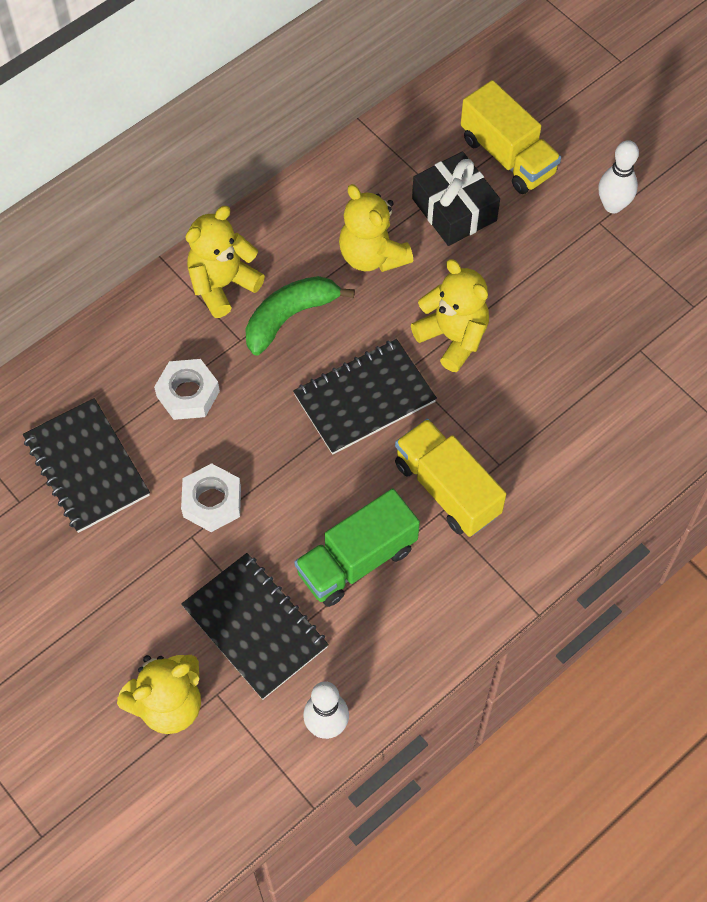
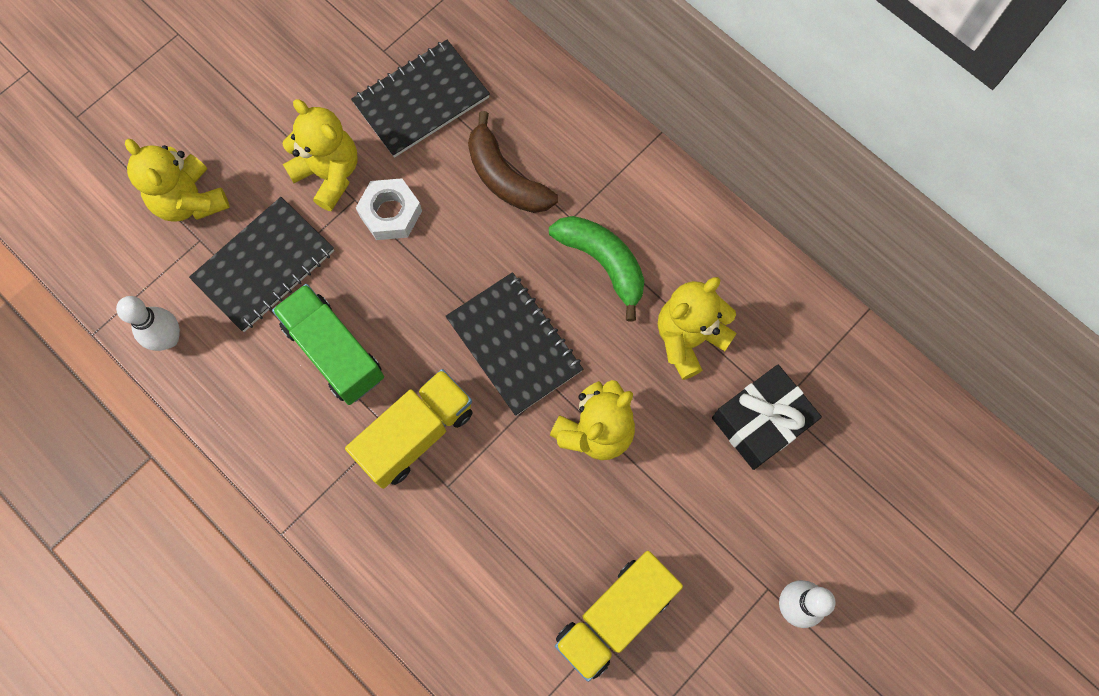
camera: 85 degrees right, 10 degrees up
white nut [154,359,220,420] -> brown banana [468,111,558,213]
yellow teddy bear [185,206,265,318] -> yellow teddy bear moved to [282,99,358,211]
yellow truck [461,80,561,194] -> yellow truck moved to [555,551,683,682]

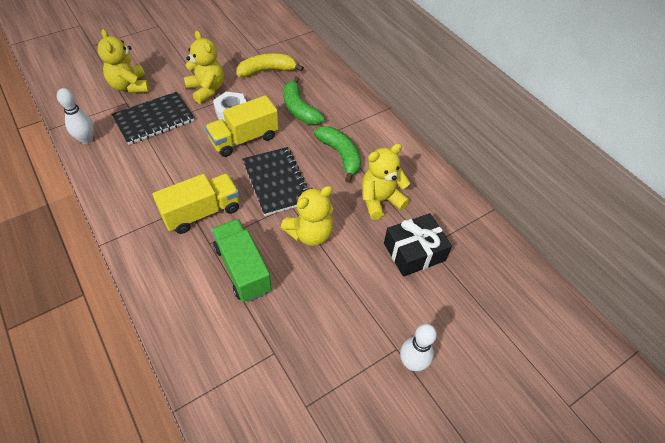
camera: 10 degrees right, 20 degrees down
green truck [272,284,384,405] -> green truck moved to [212,219,272,302]
black notebook [351,40,490,158] -> yellow banana [237,54,304,77]
brown banana [468,111,558,213] -> green banana [283,76,325,125]
yellow truck [555,551,683,682] -> yellow truck moved to [205,95,279,157]

